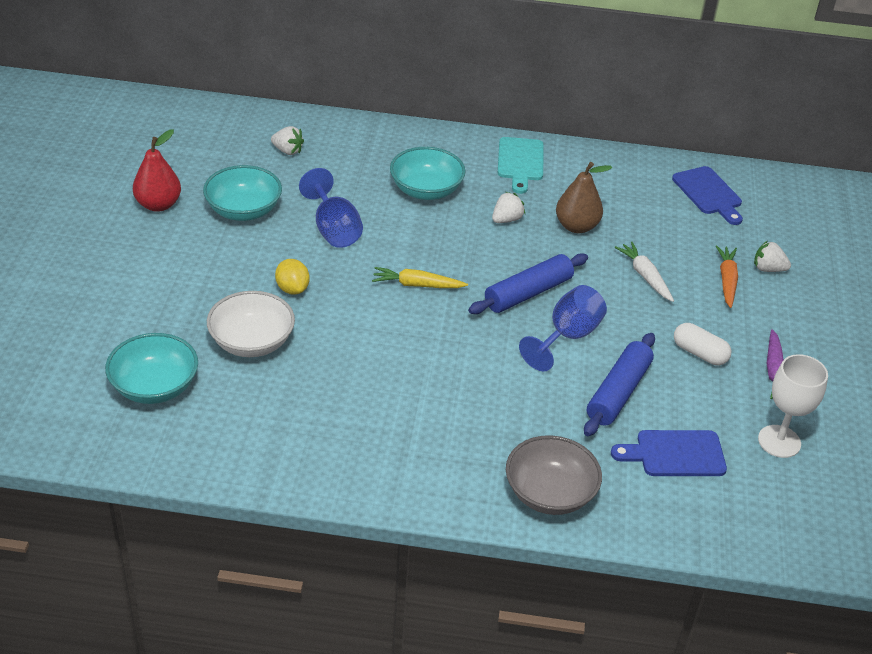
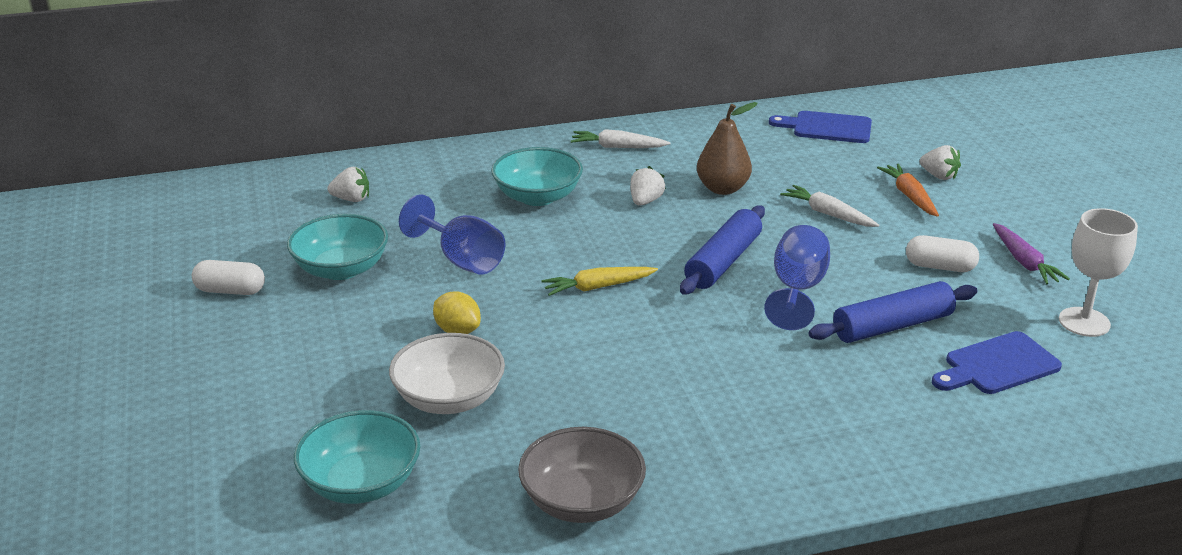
camera: 20 degrees left, 10 degrees down
red pear [133,130,181,212] -> white capsule [192,260,265,295]
turquoise cutting board [498,137,544,194] -> white carrot [571,129,671,148]
grey bowl [506,435,602,515] -> grey bowl moved to [518,427,646,523]
blue rolling pin [584,333,655,436] -> blue rolling pin turned 60 degrees clockwise [809,281,977,343]
blue cutting board [672,166,743,225] -> blue cutting board turned 150 degrees clockwise [769,111,872,143]
white strawberry [754,241,791,272] -> white strawberry turned 135 degrees counterclockwise [920,145,961,180]

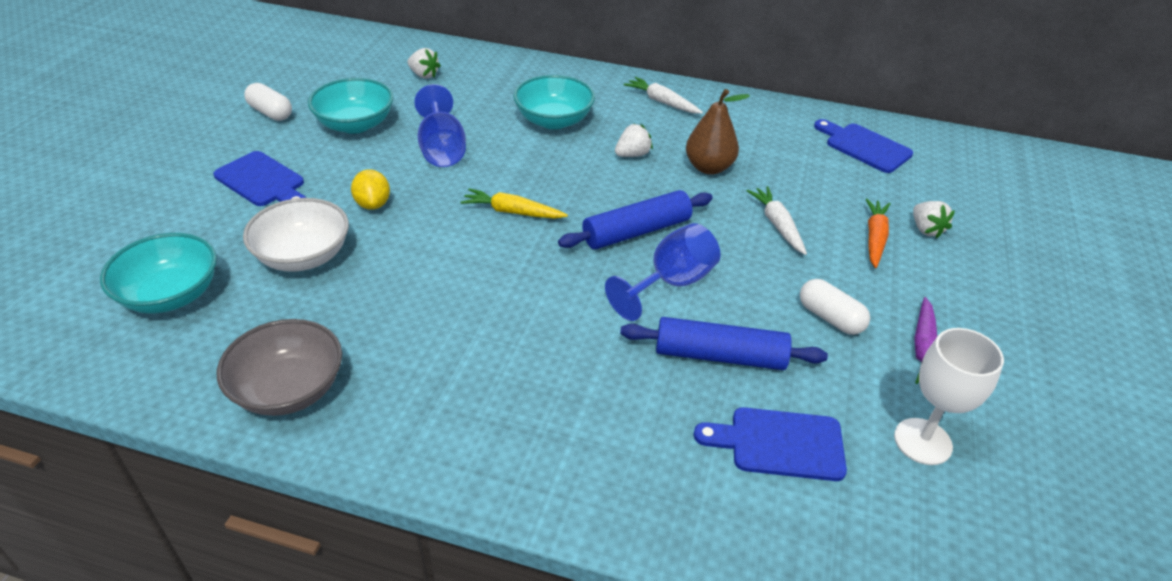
camera: 30 degrees right, 10 degrees up
none -> blue cutting board [213,151,306,206]

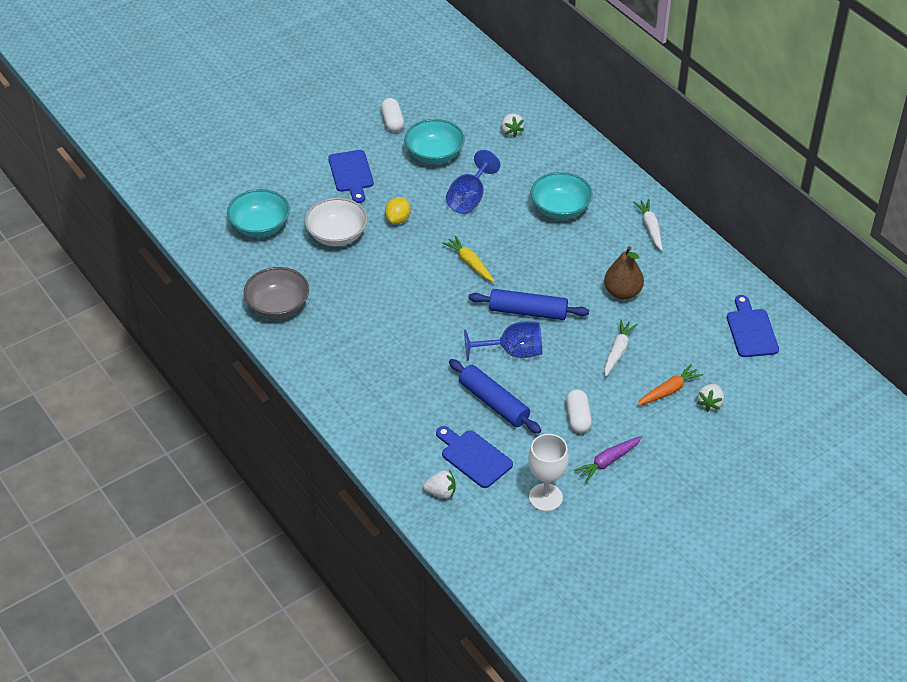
camera: 40 degrees right, 5 degrees up
white strawberry [615,124,653,157] -> white strawberry moved to [423,470,456,499]

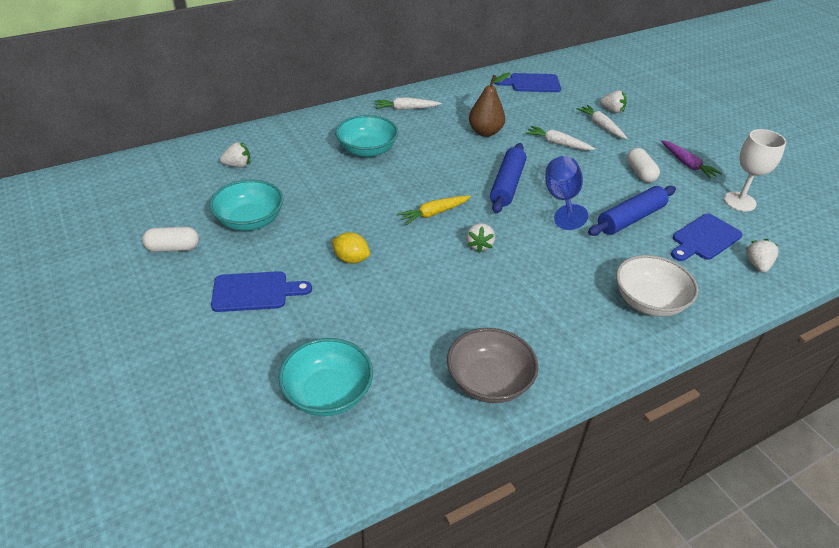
camera: 85 degrees left, 5 degrees down
white bowl [305,198,368,246] -> white bowl moved to [616,255,698,317]
blue goblet [446,150,500,214] -> none
white capsule [566,389,592,433] -> white capsule turned 75 degrees clockwise [627,148,660,183]
orange carrot [637,364,703,406] -> white carrot [576,105,627,139]
none -> white strawberry [466,223,495,253]

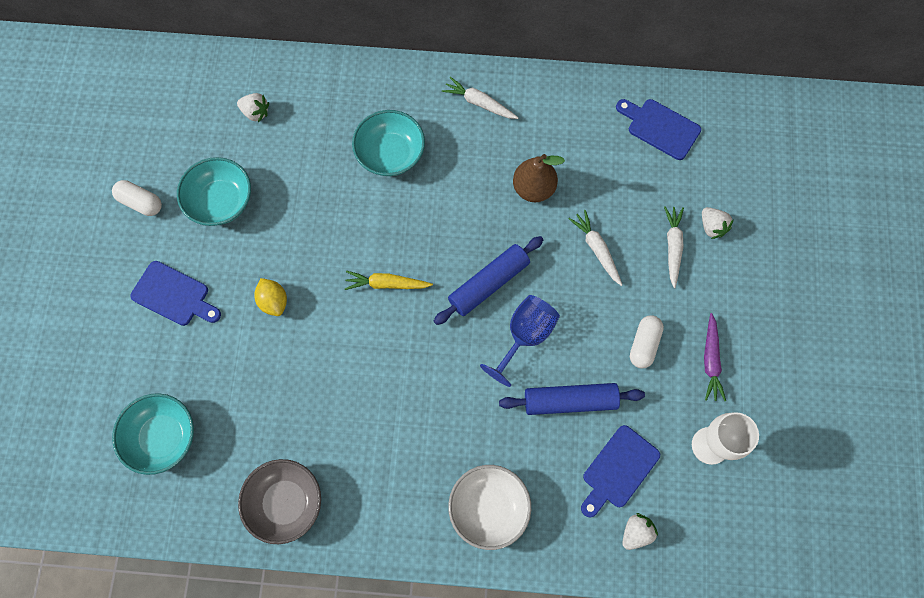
camera: 35 degrees right, 30 degrees up
white strawberry [466,223,495,253] -> none
blue cutting board [671,214,743,261] -> blue cutting board turned 45 degrees counterclockwise [581,425,660,517]

